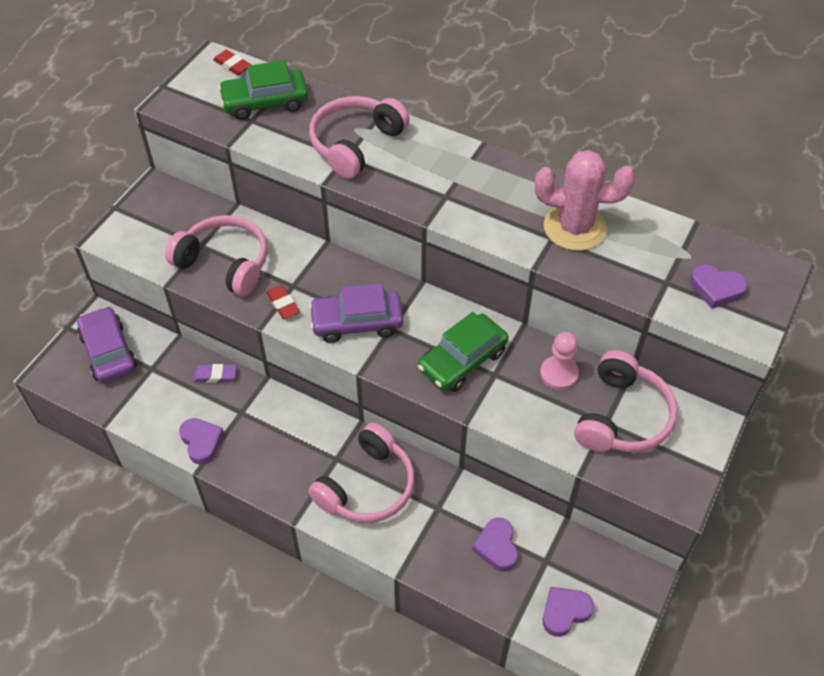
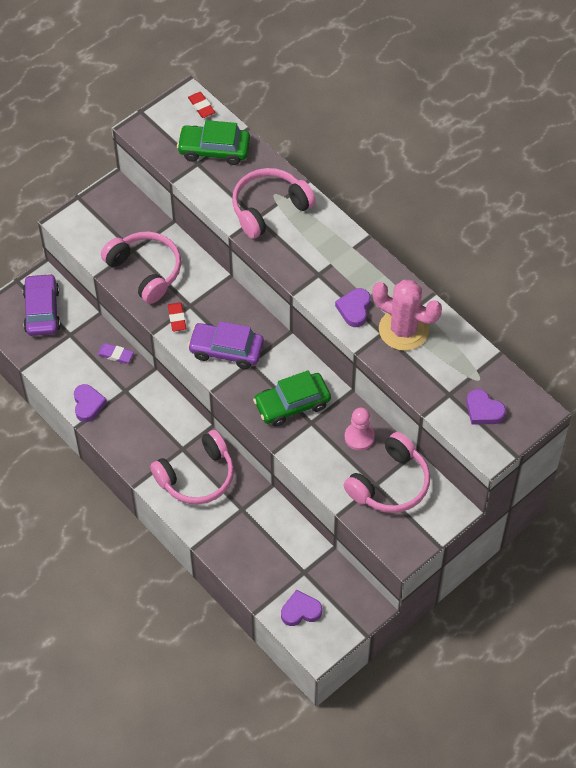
camera: 20 degrees right, 5 degrees up
purple heart [472,518,518,571] -> purple heart moved to [335,288,371,327]

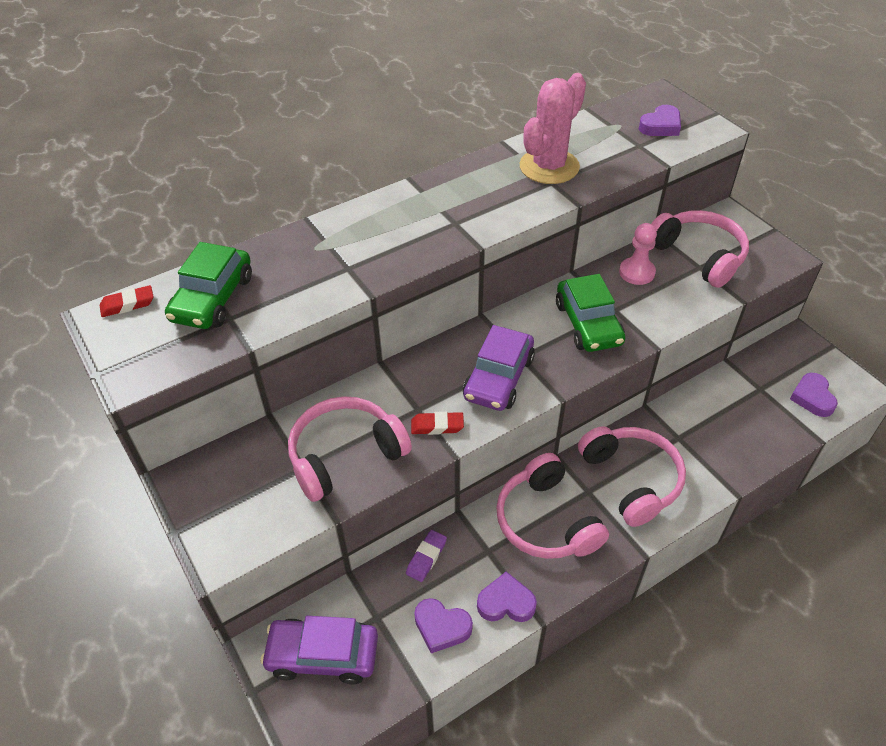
camera: 80 degrees left, 10 degrees down
pink headphones [232,168,316,239] -> pink headphones moved to [496,453,609,559]
purple heart [335,288,371,327] -> purple heart moved to [414,598,473,653]

